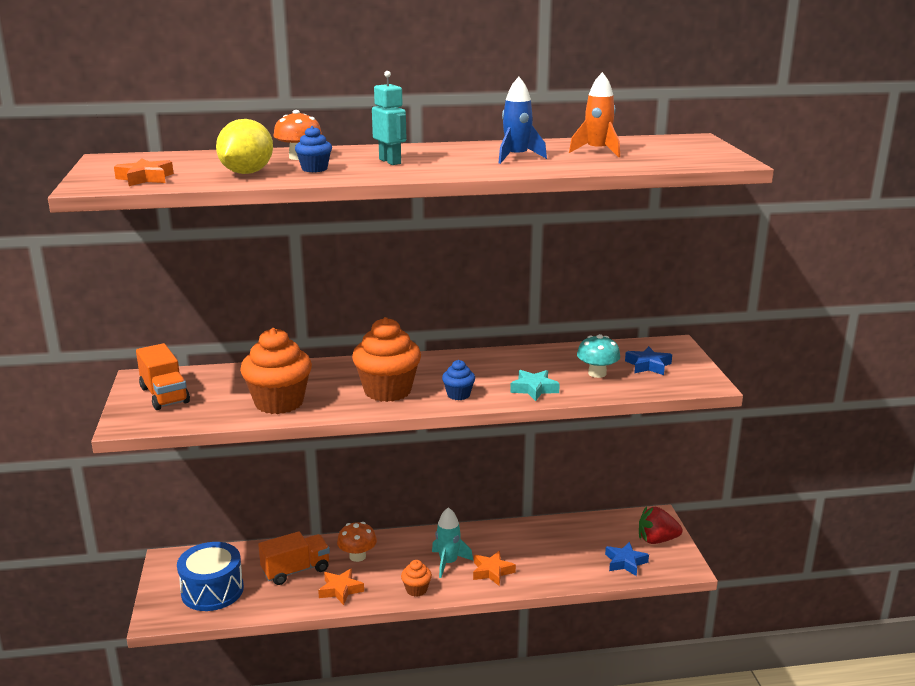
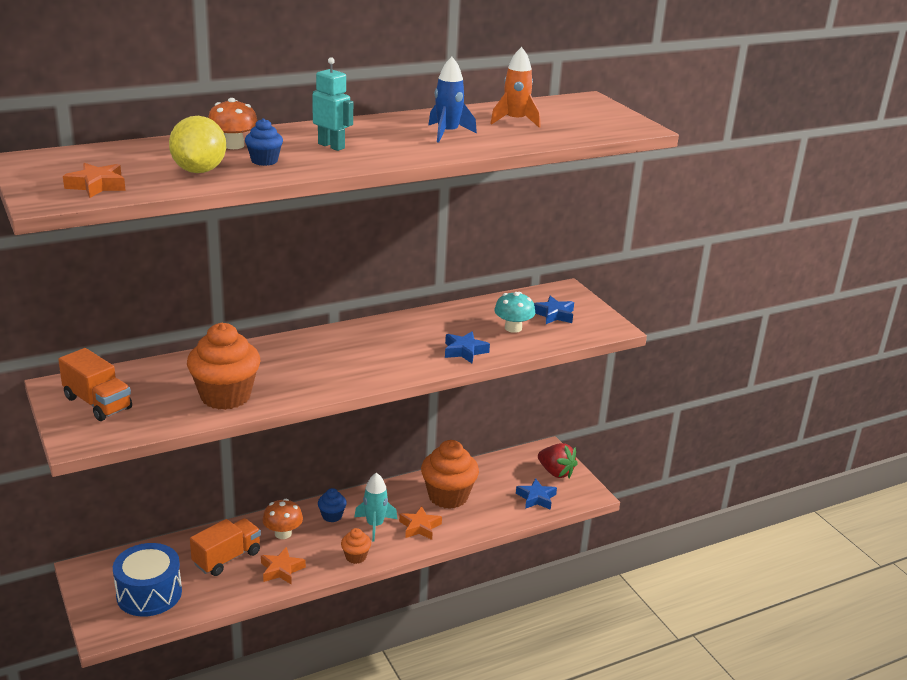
camera: 20 degrees left, 5 degrees up
orange cupcake [352,317,421,402] -> orange cupcake moved to [421,440,479,509]
blue cupcake [442,360,475,400] -> blue cupcake moved to [318,488,347,522]
turquoise star [510,370,560,401] -> blue star [445,331,490,364]
red strawberry [639,506,683,544] -> red strawberry turned 120 degrees counterclockwise [538,443,578,478]

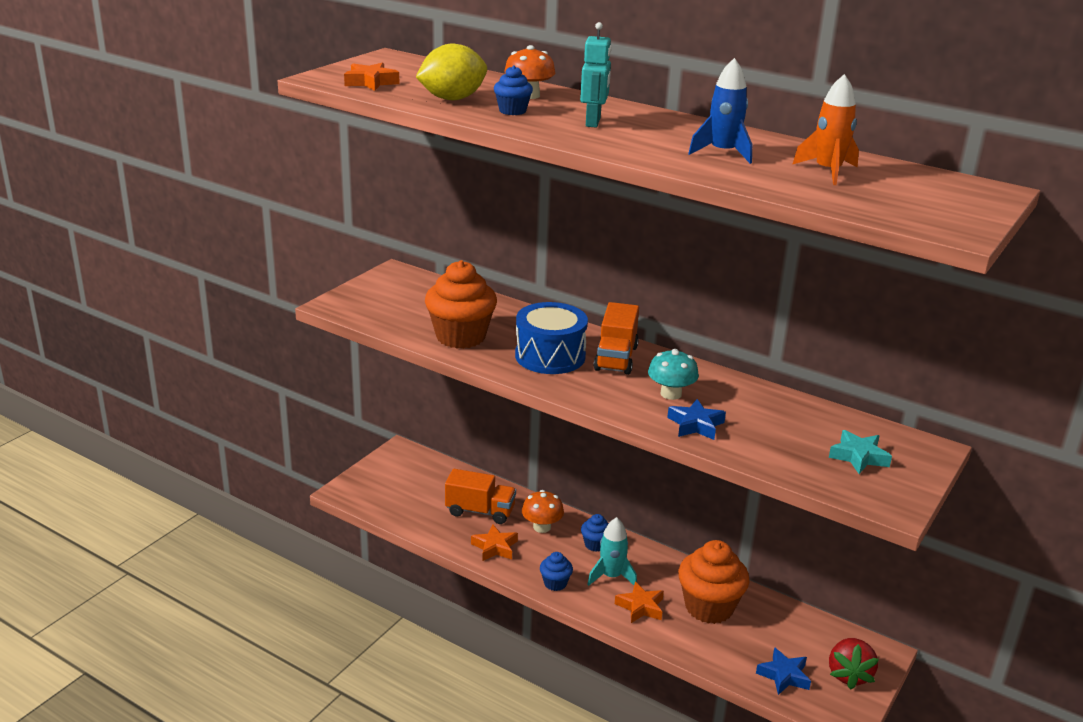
camera: 60 degrees right, 0 degrees up
orange truck [58,348,132,421] -> orange truck moved to [594,302,639,375]
blue drum [113,543,182,617] -> blue drum moved to [515,302,588,374]
orange cupcake [341,528,371,564] -> blue cupcake [540,552,573,591]
turquoise mushroom [494,292,535,333] -> turquoise mushroom moved to [648,349,699,400]
blue star [534,296,574,324] -> turquoise star [829,430,892,474]

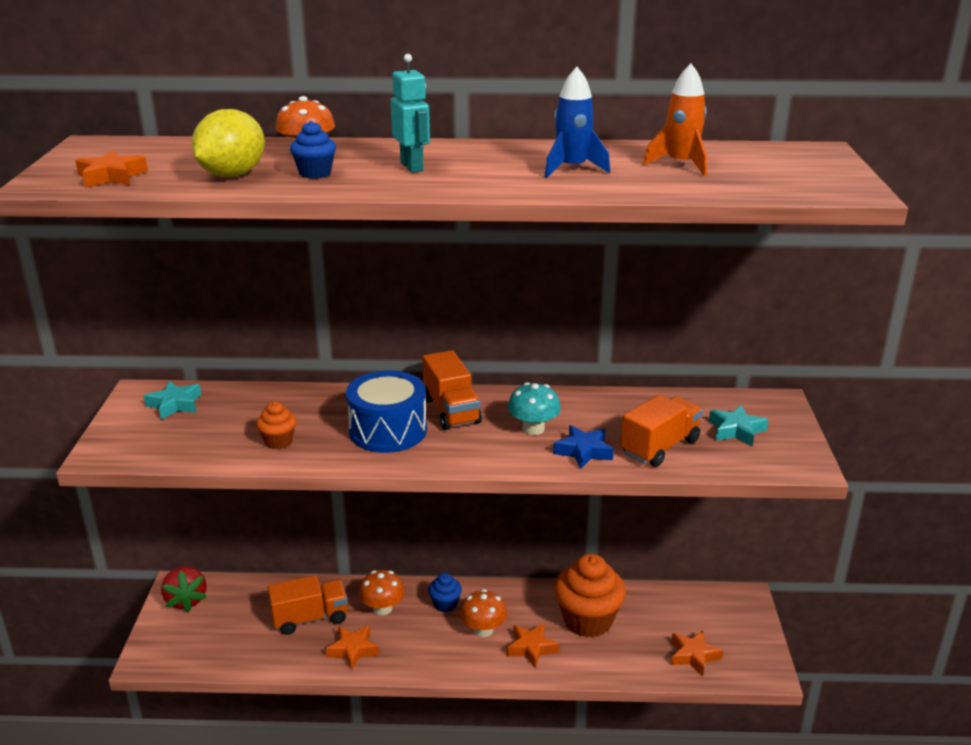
camera: 30 degrees left, 0 degrees up
orange cupcake [425,260,497,349] -> orange cupcake [256,402,297,449], size x0.48
blue cupcake [540,552,573,591] -> none
turquoise rocket [587,517,637,586] -> orange mushroom [460,589,507,637]
blue star [756,647,811,695] -> orange star [671,630,723,676]
red strawberry [829,638,879,690] -> red strawberry moved to [161,566,207,612]
none -> turquoise star [144,381,201,420]
none -> orange truck [620,395,703,467]

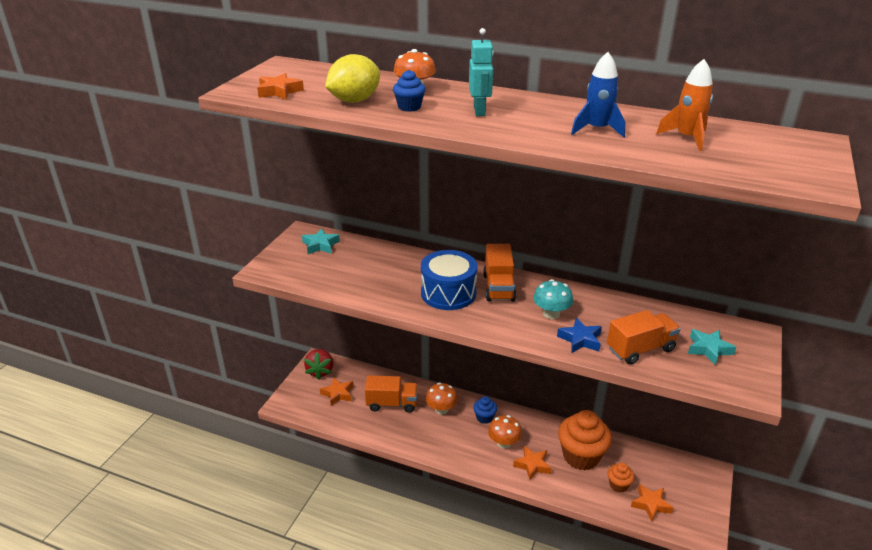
camera: 20 degrees right, 5 degrees up
orange cupcake [256,402,297,449] -> orange cupcake moved to [608,463,634,492]
orange star [326,625,379,670] -> orange star moved to [320,378,353,406]

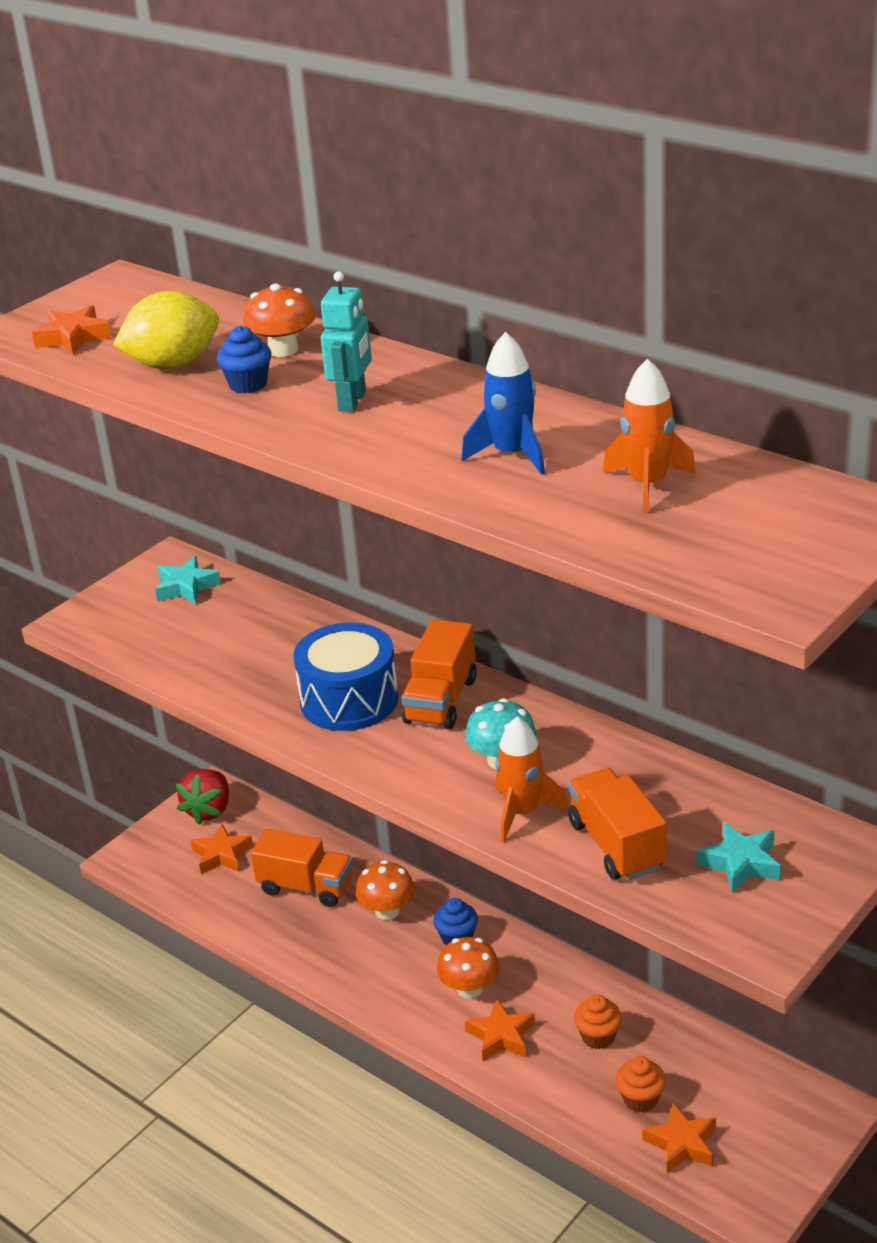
camera: 20 degrees right, 0 degrees up
blue star [557,318,602,353] -> orange rocket [496,716,568,842]
orange cupcake [558,410,612,471] -> orange cupcake [574,995,622,1049], size x0.48
orange truck [607,310,681,365] -> orange truck turned 105 degrees counterclockwise [568,768,667,880]

